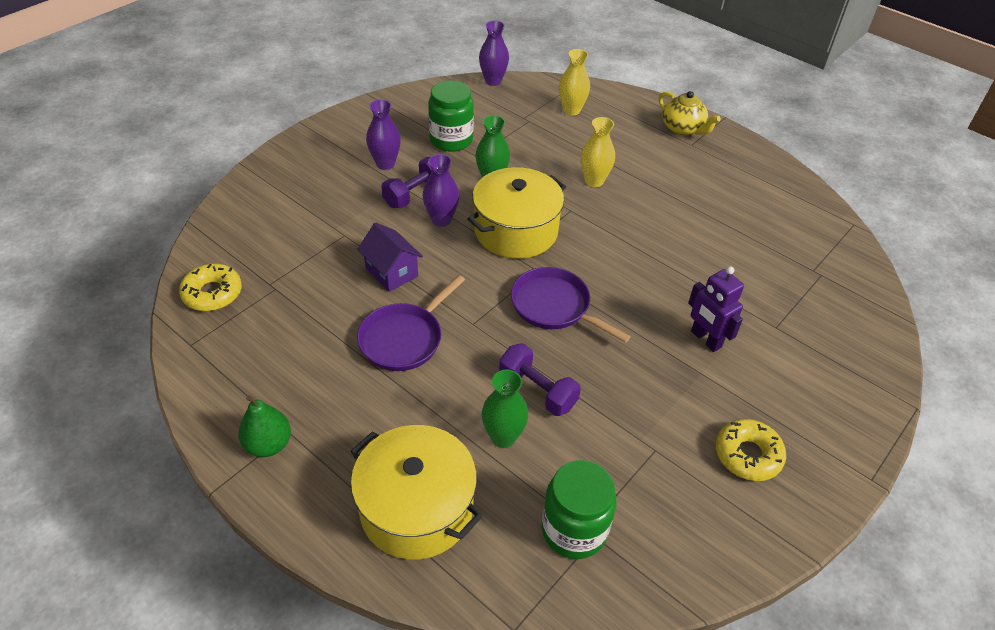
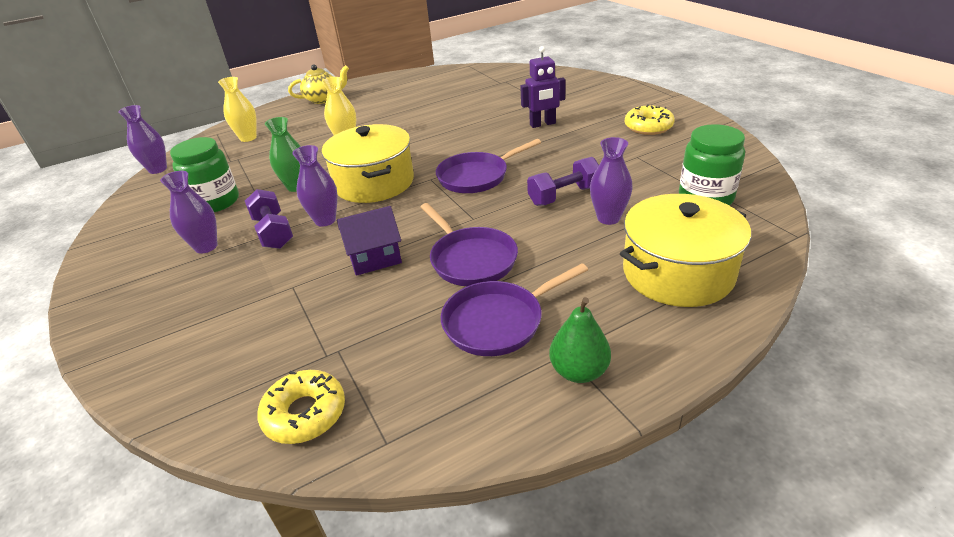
camera: 65 degrees left, 10 degrees down
green vase [482,370,528,448] -> purple vase [590,137,633,225]
none -> purple pan [441,263,588,356]

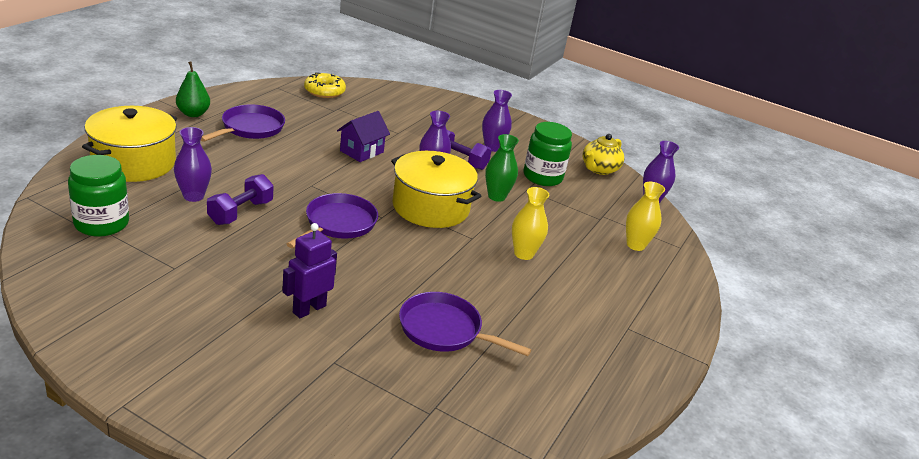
camera: 140 degrees right, 5 degrees down
yellow teapot [288,65,349,104] -> yellow teapot moved to [583,134,624,175]
purple pan [421,203,518,286] -> purple pan moved to [399,292,531,356]
yellow donut [625,104,675,135] -> none

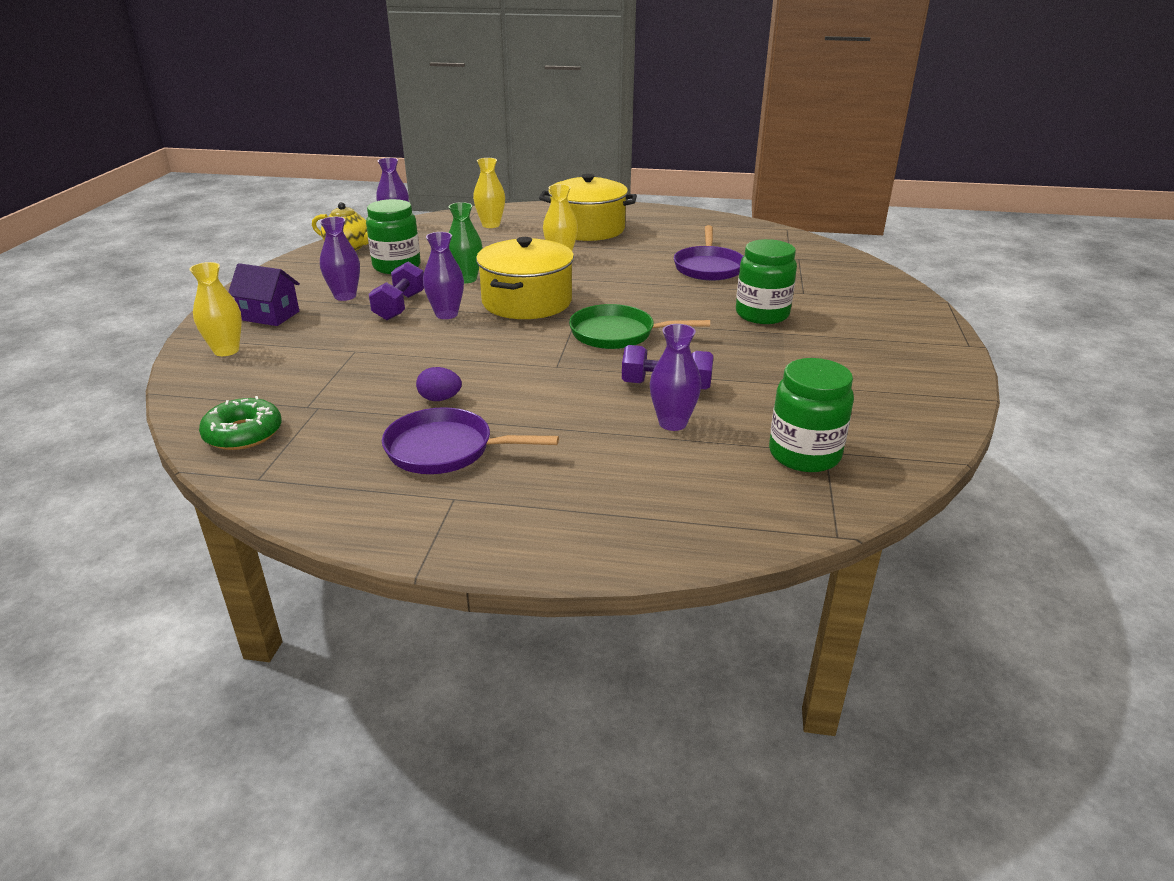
camera: 105 degrees left, 0 degrees up
yellow pot [82,106,177,182] -> yellow pot moved to [539,174,637,241]
green pear [176,61,210,117] -> none
purple robot [282,223,337,318] -> green jar [736,239,797,324]
purple pan [287,193,378,248] -> green pan [569,304,710,349]
yellow donut [304,72,346,98] -> green donut [199,396,282,450]
purple house [337,111,390,162] -> purple house moved to [228,263,300,326]
none -> yellow vase [189,262,242,356]
none -> purple egg [416,367,462,401]

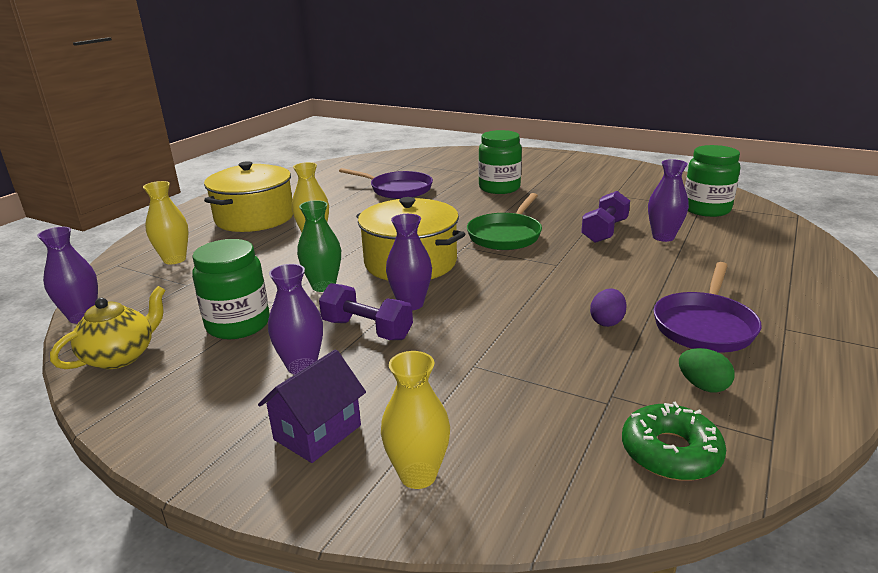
camera: 70 degrees left, 5 degrees down
none -> green egg [679,348,735,392]

